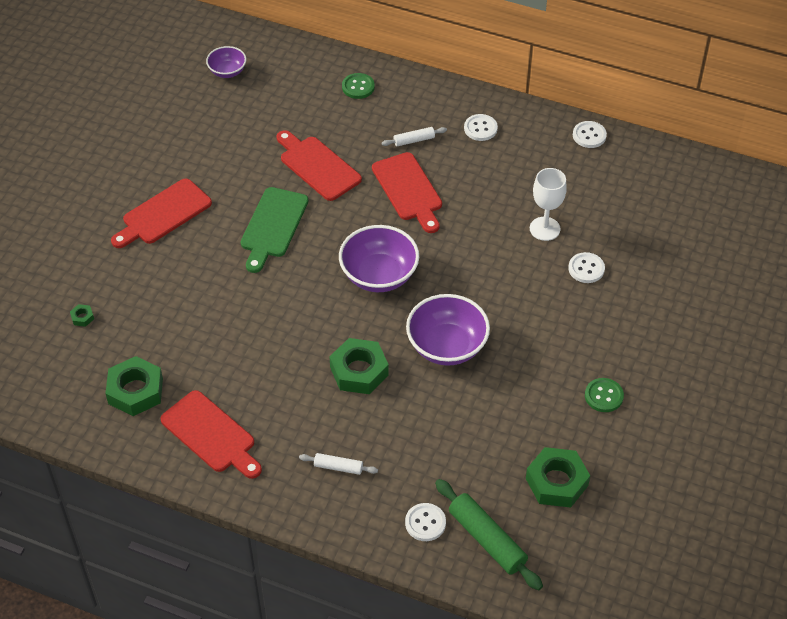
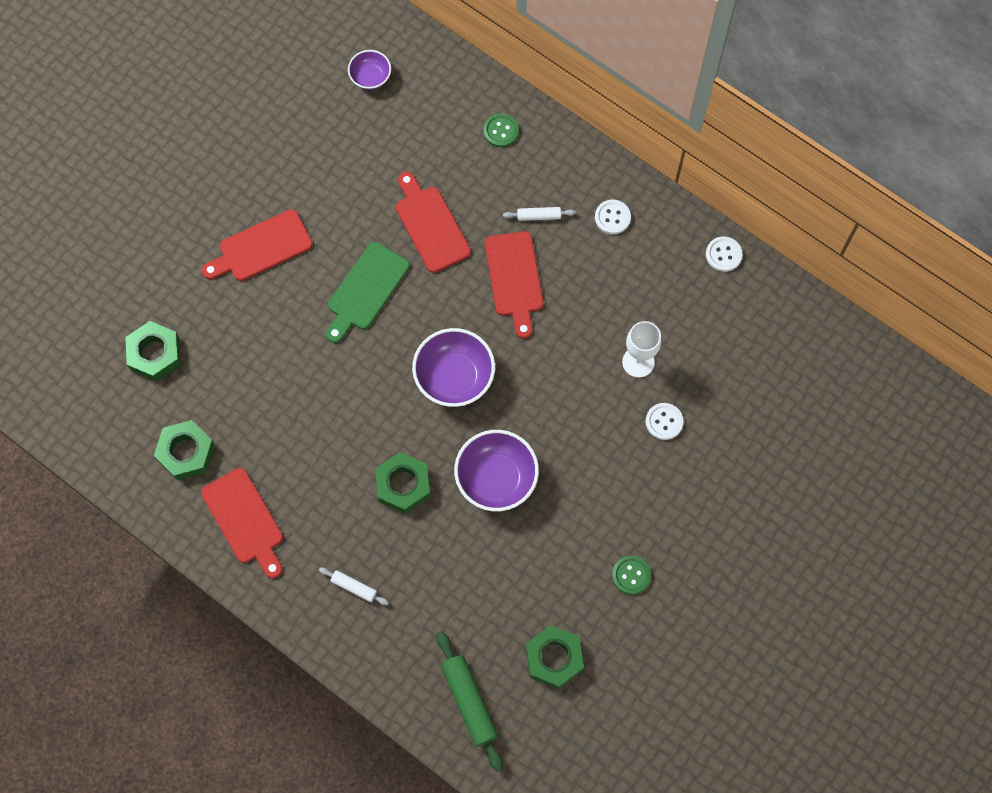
camera: 15 degrees right, 20 degrees up
green nut [70,304,94,327] -> green nut [125,321,181,381], size x2.40
white button [405,503,446,541] -> none

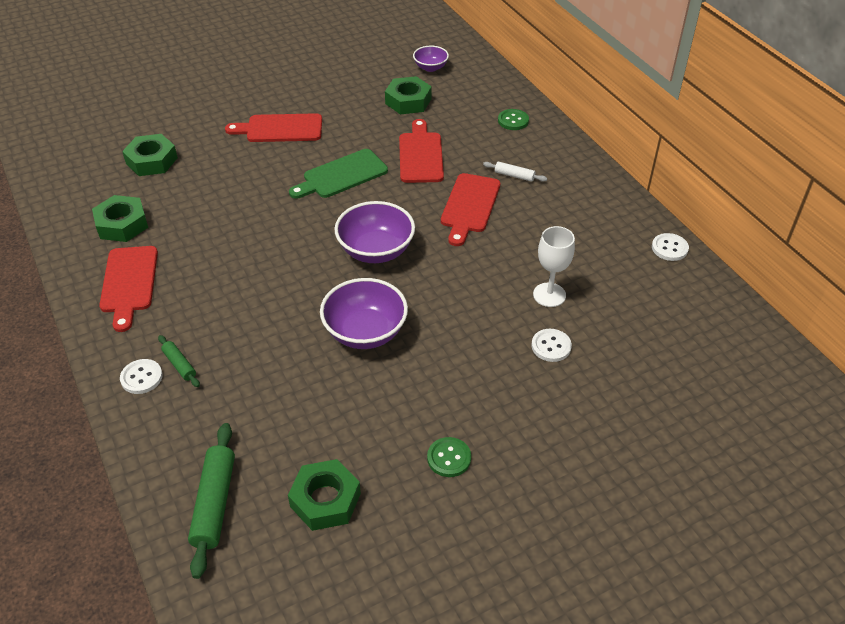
camera: 25 degrees right, 25 degrees down
white rolling pin [319,567,389,605] -> green rolling pin [158,335,200,387]
green nut [375,452,430,514] -> green nut moved to [385,76,432,114]
white button [595,200,631,234] -> white button moved to [120,359,163,394]

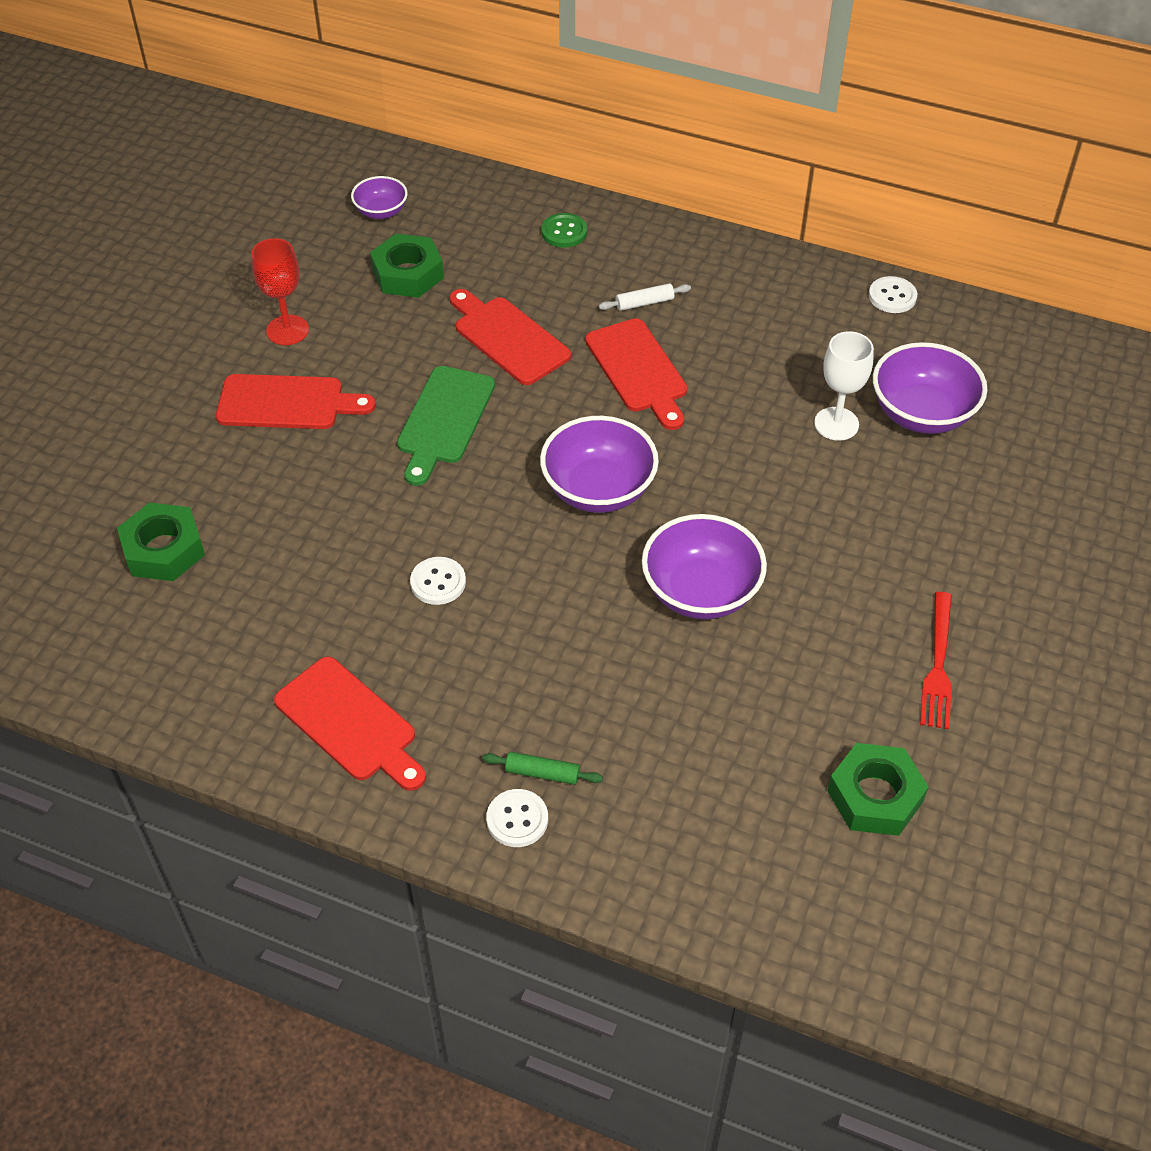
camera: 40 degrees left, 5 degrees up
green nut [92,195,148,242] -> none
green rolling pin [188,423,235,579] -> none
red cutting board [225,113,322,142] -> red cutting board turned 135 degrees counterclockwise [216,374,376,429]
green button [427,437,471,477] -> red fork [920,592,952,729]
white button [531,329,572,362] -> white button moved to [410,557,466,605]
none -> red goblet [251,238,309,345]
none -> purple bowl [873,342,988,434]

